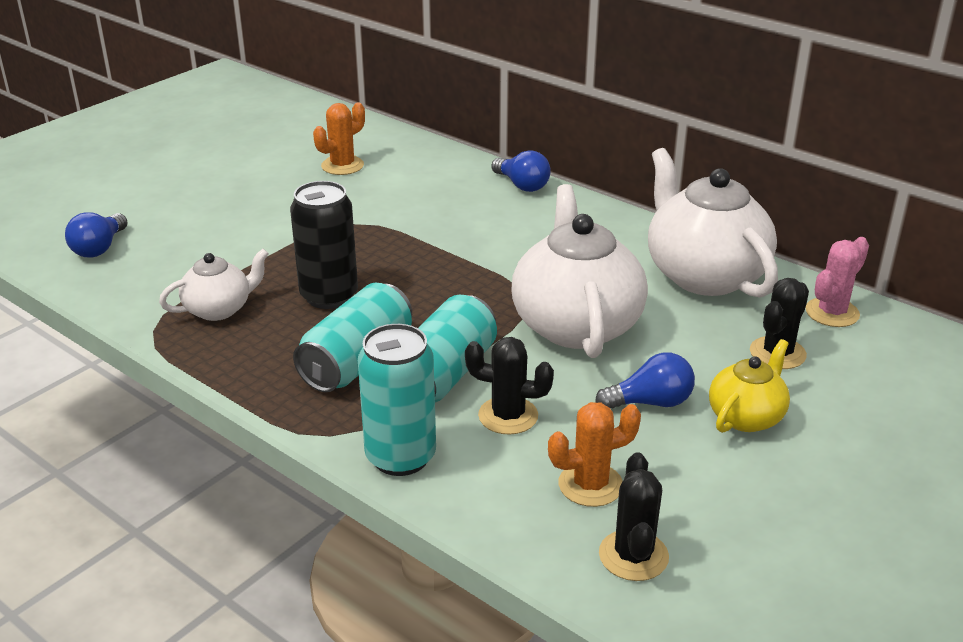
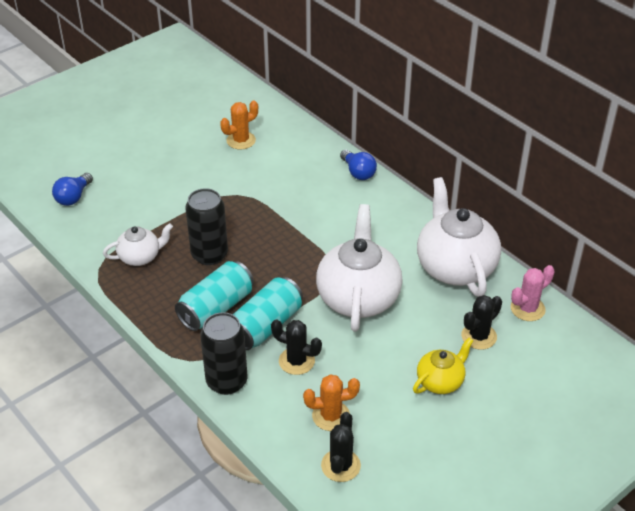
camera: 10 degrees right, 10 degrees up
turquoise can [358,324,436,476] -> black can [200,312,248,395]
blue light bulb [595,352,695,408] -> none

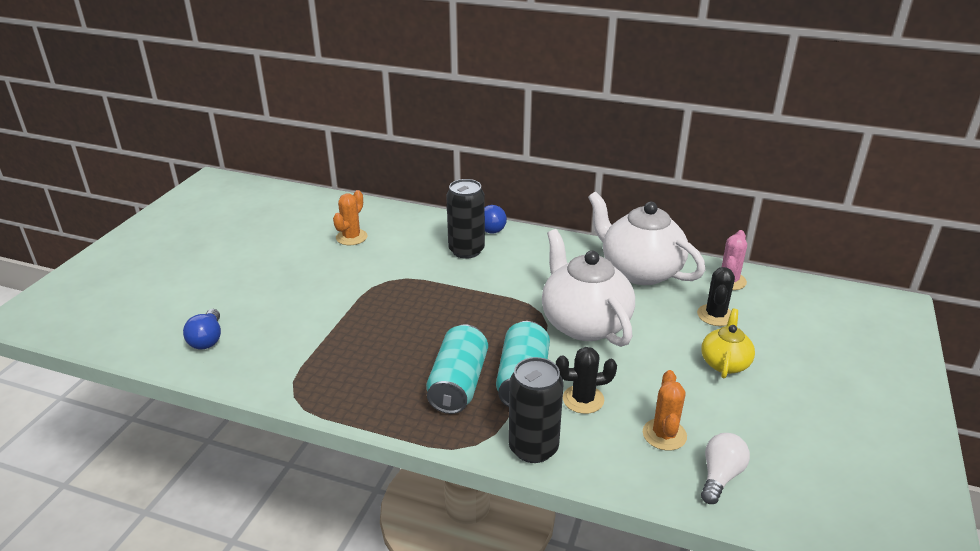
camera: 30 degrees left, 10 degrees down
white teapot [103,223,173,266] -> none
black can [185,188,228,265] -> black can moved to [446,179,485,259]
orange cactus [303,374,360,431] -> orange cactus turned 45 degrees counterclockwise [643,370,687,451]
black cactus [321,412,361,482] -> white light bulb [701,433,750,504]

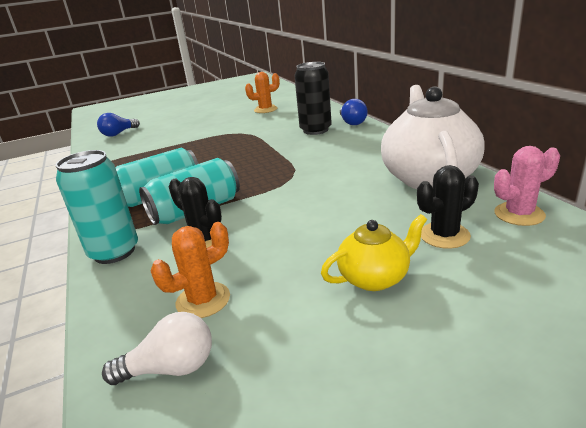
camera: 50 degrees right, 5 degrees down
black can [508,357,563,463] -> turquoise can [55,150,138,264]
white teapot [542,229,635,347] -> none

